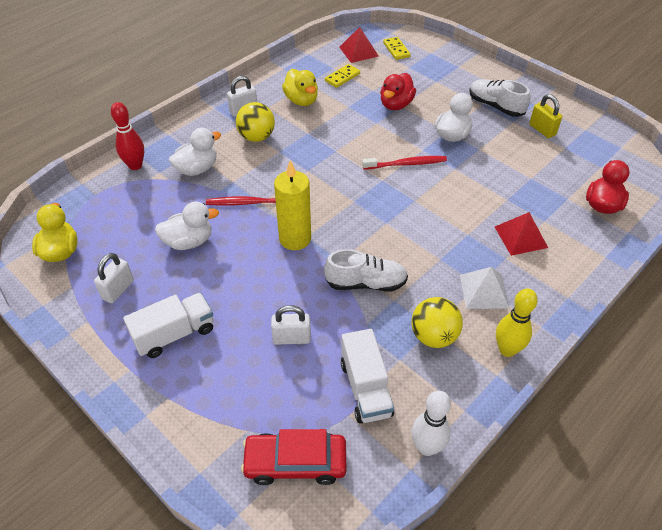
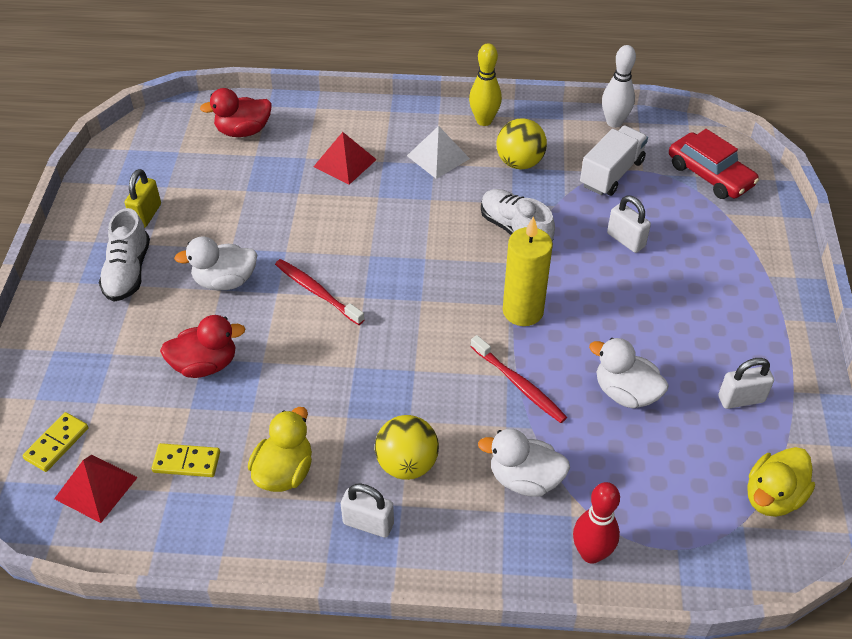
camera: 130 degrees left, 0 degrees up
white truck [123,292,213,358] -> none

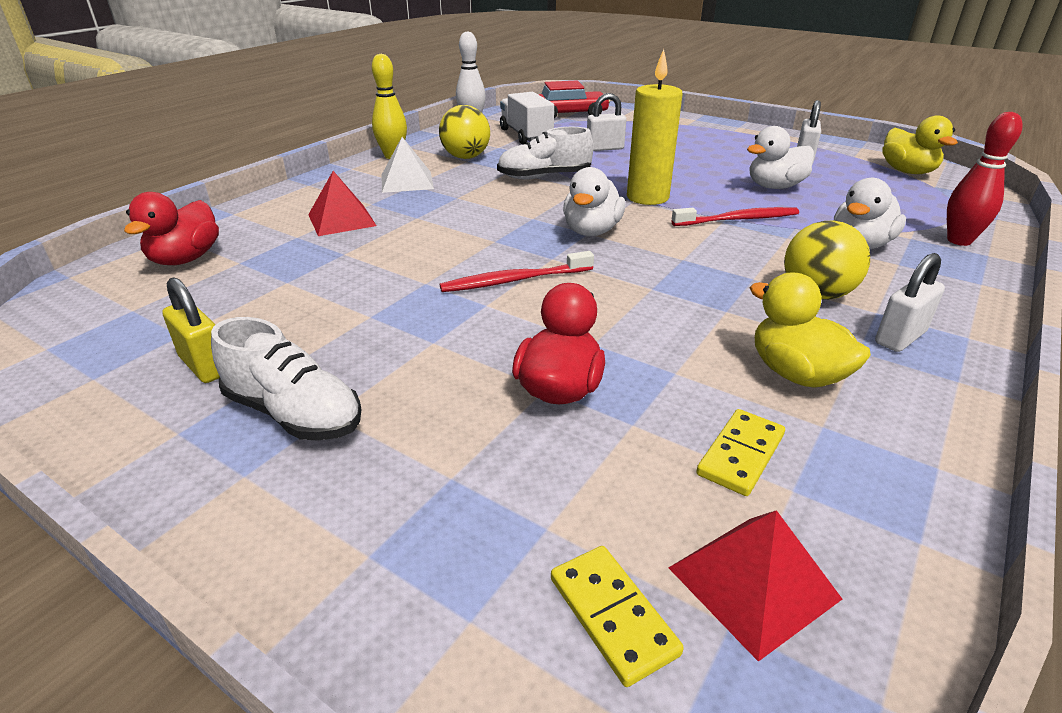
camera: 60 degrees left, 15 degrees down
white duck [174,237,257,291] -> white duck moved to [563,167,625,236]

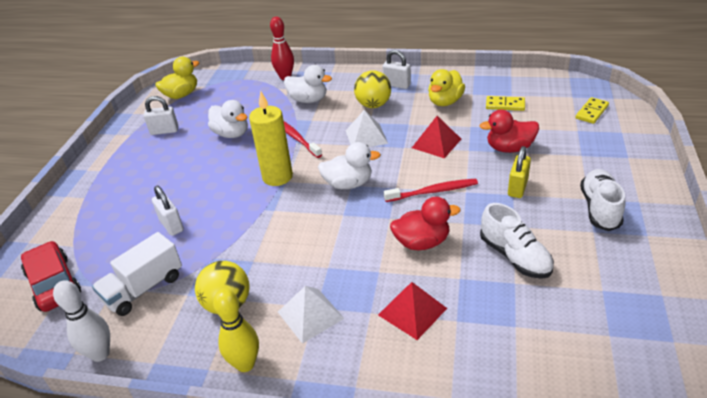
camera: 110 degrees left, 5 degrees up
red duck [124,192,219,265] -> red duck moved to [390,197,461,250]
yellow padlock [162,277,220,383] -> yellow padlock moved to [508,146,531,198]
red toothbrush [440,251,594,292] -> red toothbrush turned 60 degrees counterclockwise [384,179,478,202]
white shoe [497,127,593,180] -> white shoe moved to [480,203,554,279]
red pyramid [668,510,842,662] -> red pyramid moved to [412,116,461,158]
none -> white pyramid [345,110,388,147]

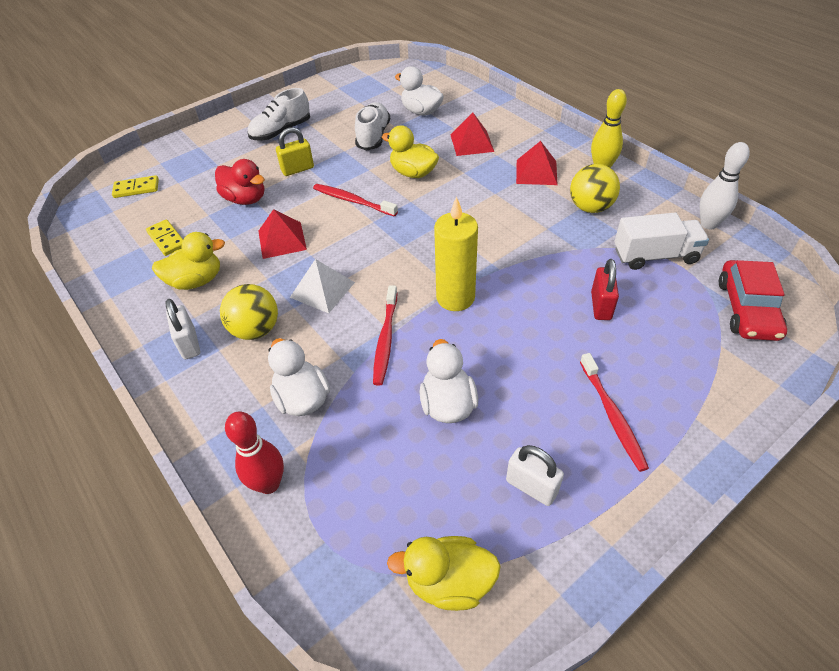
camera: 140 degrees left, 10 degrees up
white padlock [152,186,184,236] -> red padlock [591,259,619,320]
white pyramid [278,286,345,344] -> red pyramid [516,141,558,185]
white duck [318,142,381,189] -> white duck moved to [395,66,444,116]
red duck [390,197,461,250] -> yellow duck [382,125,439,178]
none -> red toothbrush [580,353,649,472]

